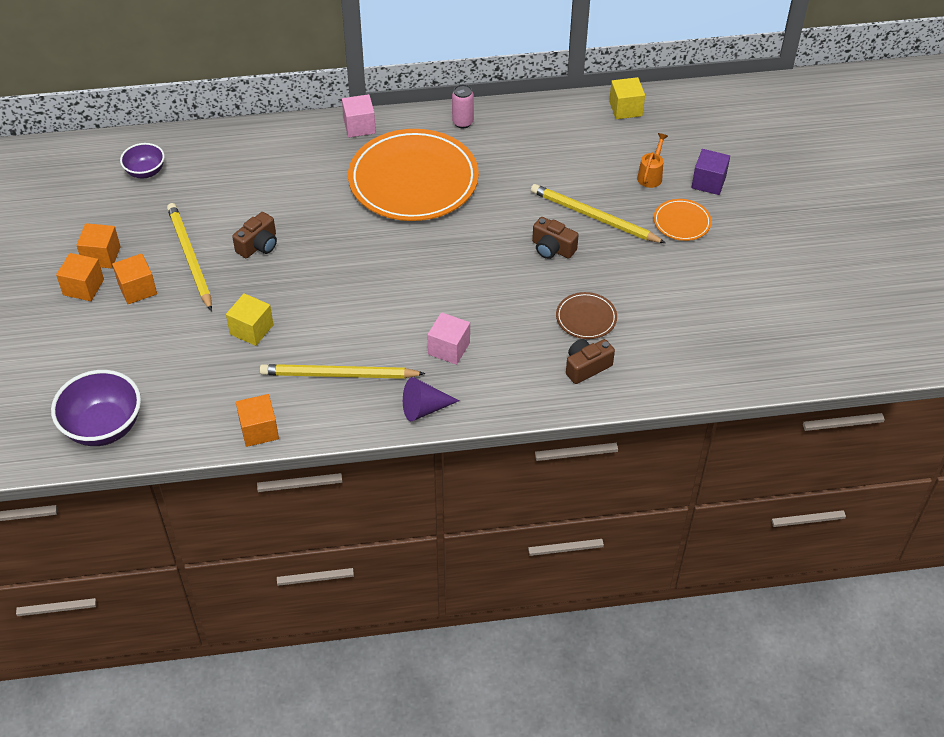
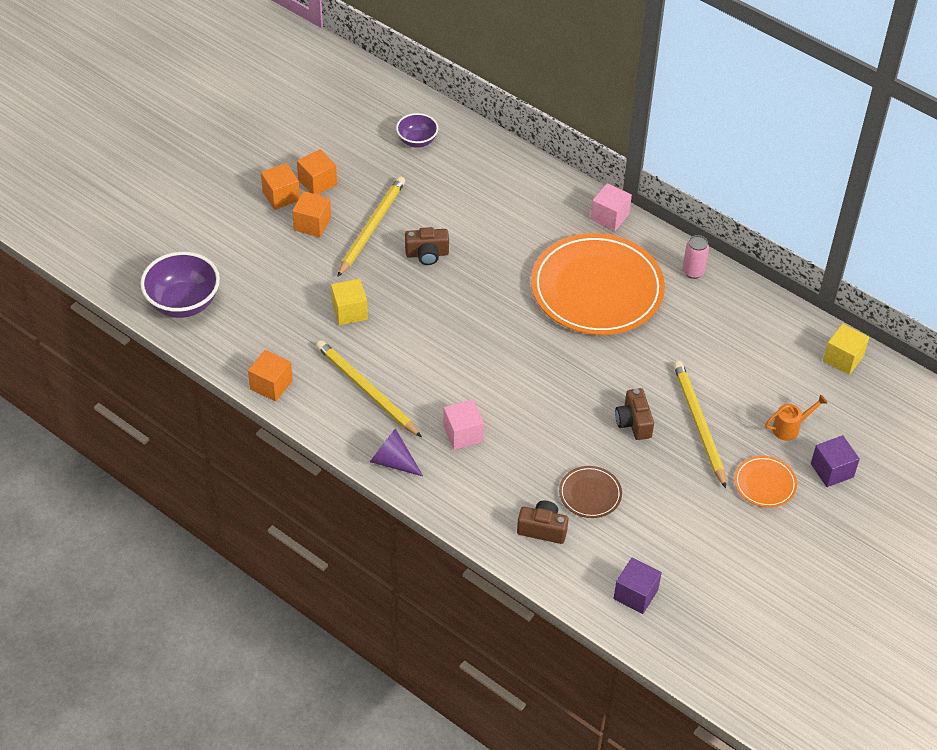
camera: 45 degrees right, 0 degrees up
none -> purple cube [613,557,662,614]

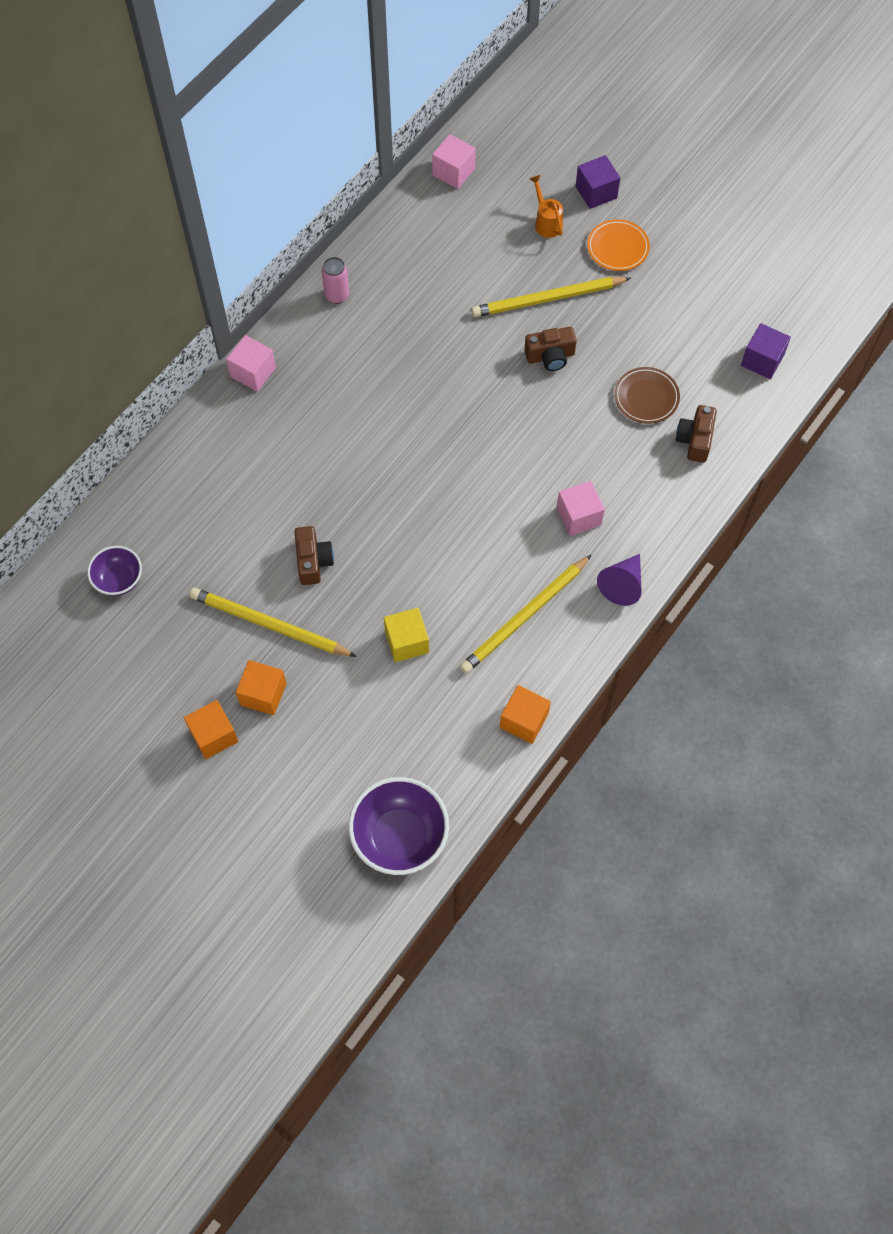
camera: 90 degrees left, 15 degrees up
orange cube [297,149,337,195] -> none
orange plate [531,233,665,335] -> none
yellow cube [823,324,869,375] -> pink cube [432,134,476,189]

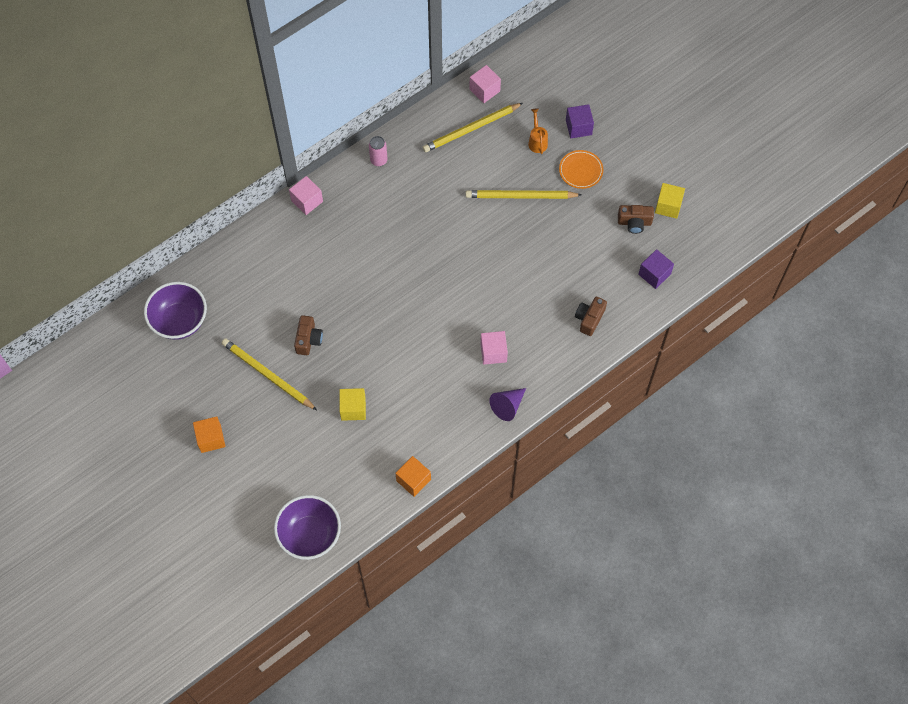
camera: 15 degrees right, 0 degrees up
purple bowl [87,546,142,596] -> purple bowl [144,282,207,340], size x1.71
orange cube [236,660,287,716] -> none
yellow pencil [460,555,592,674] -> yellow pencil moved to [423,103,523,152]
brown camera [524,327,577,371] -> brown camera moved to [618,205,654,234]
brown plate [614,367,680,424] -> none
none -> yellow cube [655,183,685,219]

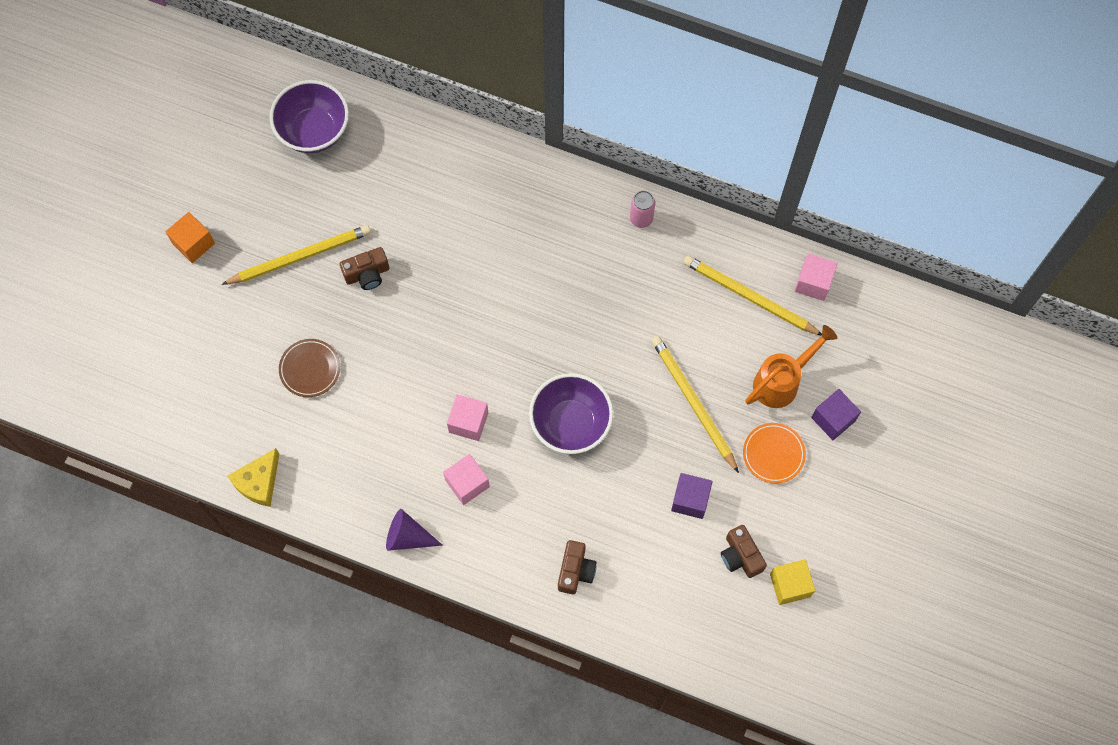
camera: 60 degrees right, 5 degrees up
yellow pencil [221,338,317,410] -> yellow pencil turned 60 degrees clockwise [221,225,371,285]
purple bowl [274,495,341,560] -> purple bowl moved to [529,373,613,454]
pink cube [289,176,323,215] -> pink cube moved to [447,394,489,441]
yellow cube [339,388,366,421] -> brown plate [279,339,340,397]
orange cube [395,456,431,497] -> yellow cheese [227,448,279,507]
orange watering can [528,108,548,154] -> orange watering can [745,325,837,408], size x1.64
brown camera [575,297,607,336] -> brown camera turned 105 degrees clockwise [558,540,597,594]
purple cube [638,249,674,289] -> purple cube moved to [671,473,713,519]

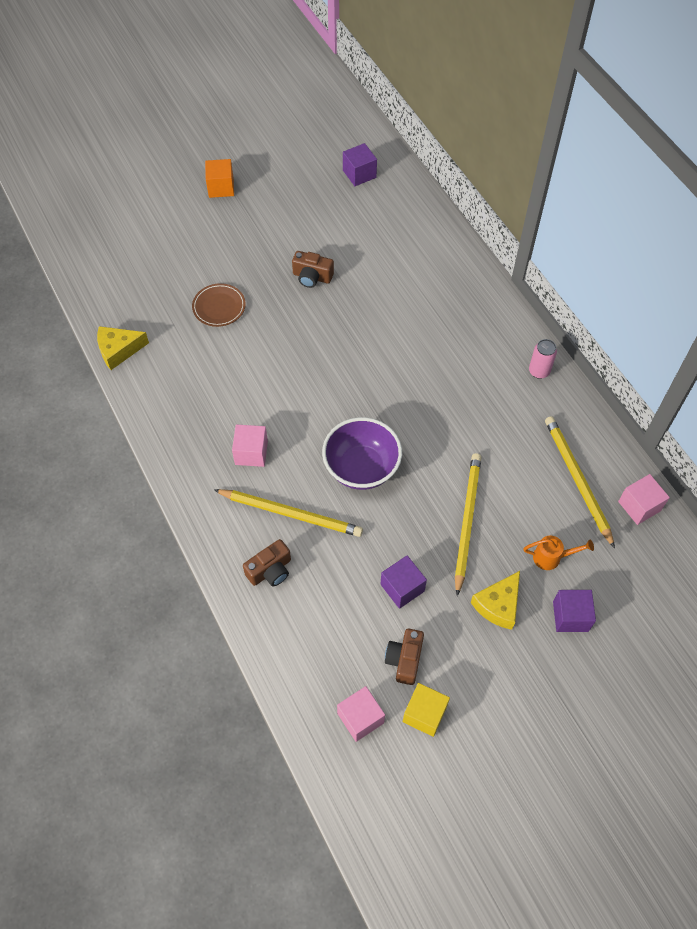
camera: 40 degrees right, 10 degrees down
yellow pencil [221,225,371,285] -> yellow pencil moved to [214,489,363,537]
purple bowl [269,80,349,153] -> purple cube [343,143,377,186]
purple cone [386,509,443,551] -> none
pink cube [447,394,489,441] -> pink cube moved to [337,686,385,742]
orange plate [743,423,806,483] -> yellow cheese [471,571,520,630]
orange watering can [745,325,837,408] -> orange watering can [523,535,594,570], size x0.61

